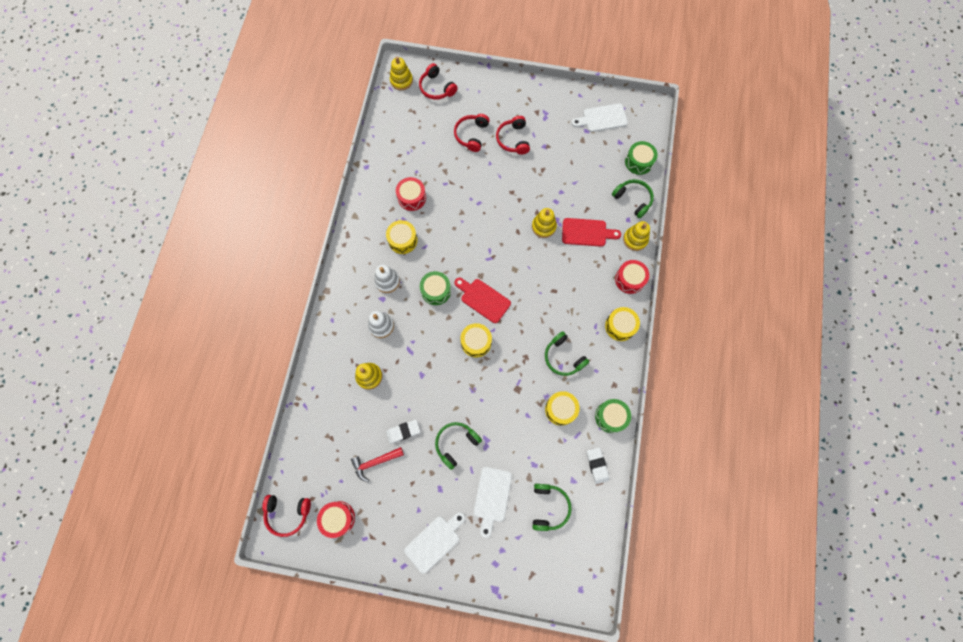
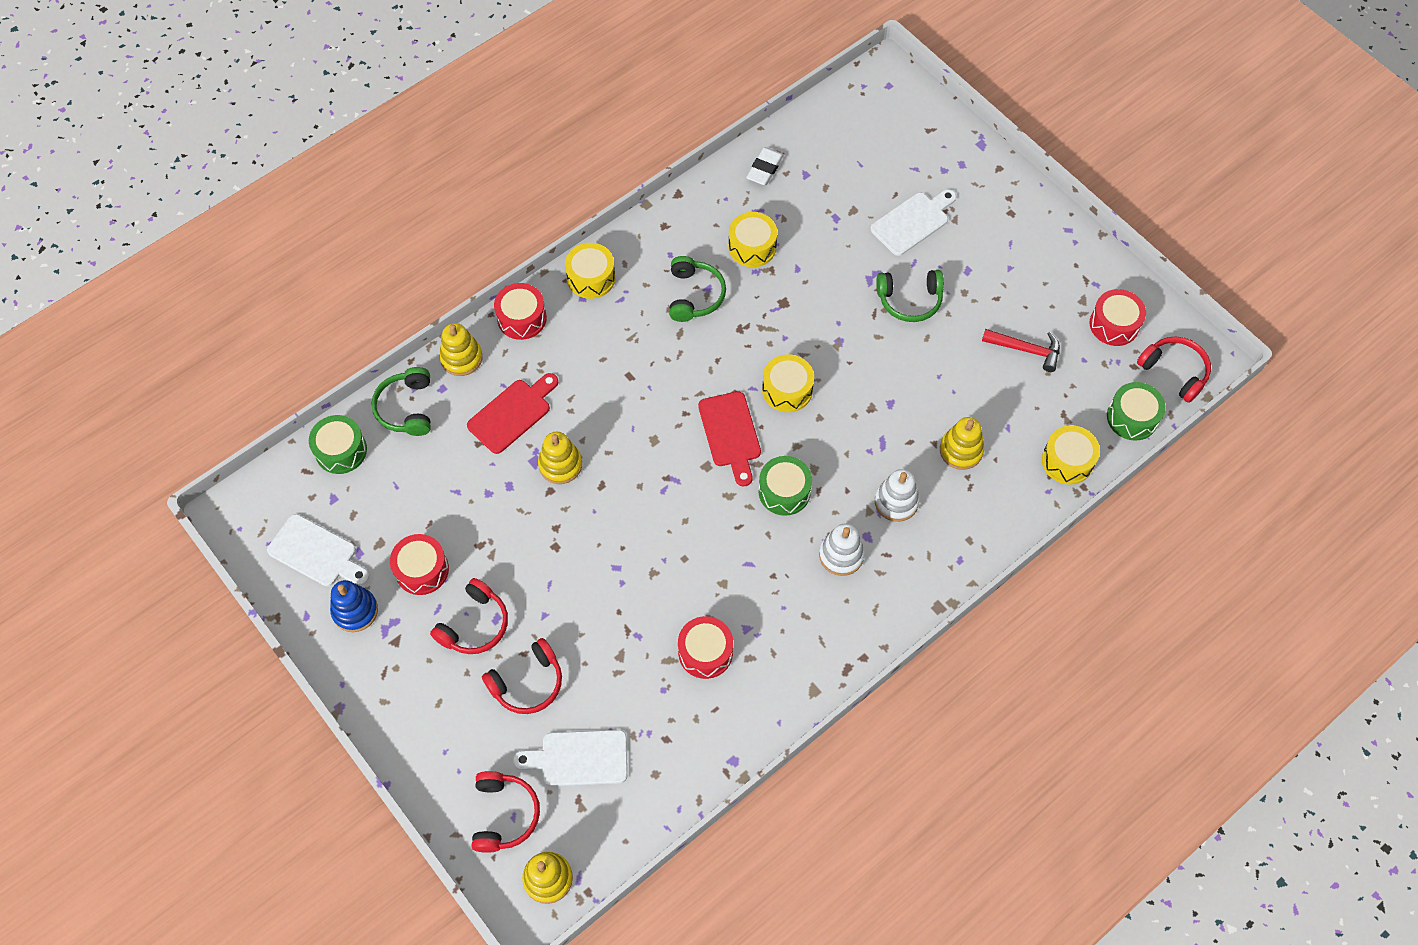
camera: 140 degrees left, 10 degrees down
yellow drum [386,220,418,254] -> yellow drum moved to [1042,425,1100,485]
white eraser [386,420,420,444] -> none
white cutting board [404,512,465,574] -> white cutting board moved to [513,730,628,786]
green headphones [532,484,572,531] -> none
red cutting board [562,218,621,247] -> red cutting board turned 90 degrees clockwise [467,373,558,454]
green drum [595,399,631,433] -> green drum moved to [1107,382,1166,441]
none -> blue stacking toy [330,580,378,632]
none -> red drum [390,534,449,595]

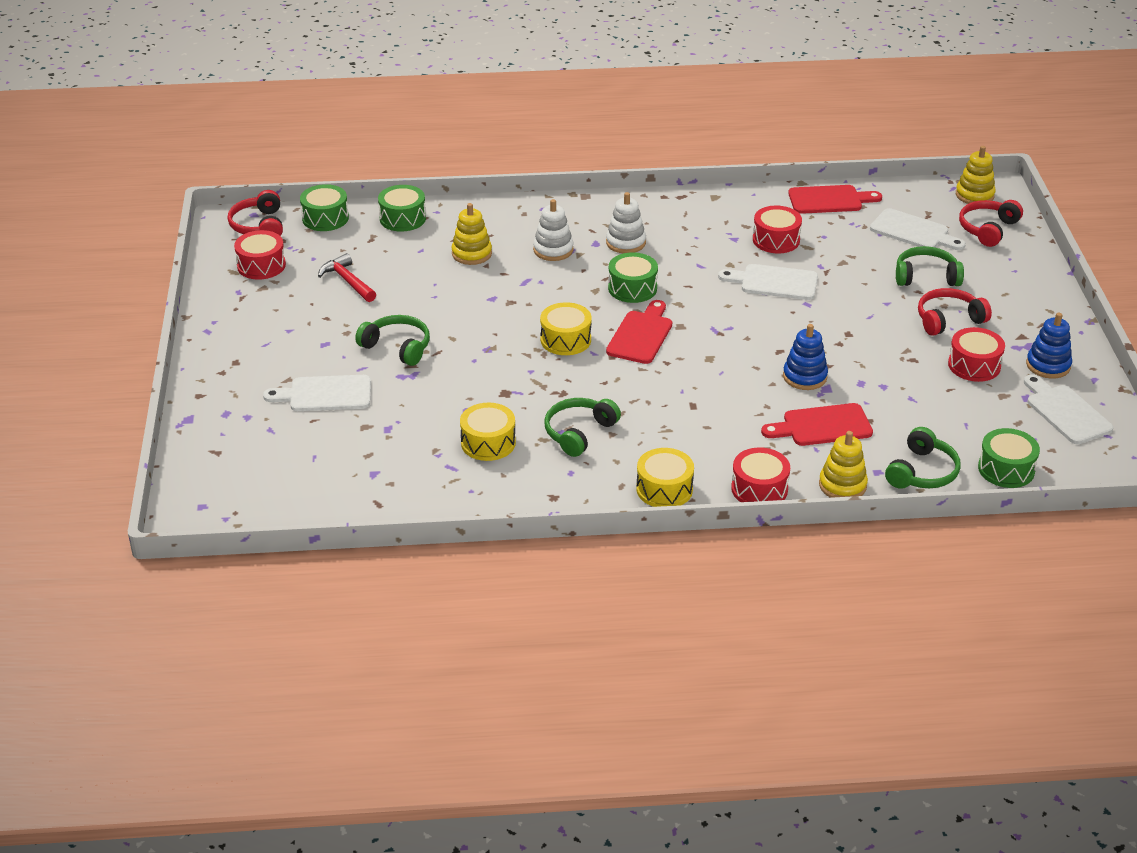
camera: 145 degrees left, 25 degrees down
red headphones [482,638,562,714] -> green headphones [896,246,964,286]
yellow stacking toy [538,432,582,484] -> blue stacking toy [783,324,828,390]
white eraser [746,147,784,185] -> none
yellow drum [1042,425,1100,485] -> green drum [378,185,426,232]
none -> white cutting board [718,264,818,300]
none -> red cutting board [788,185,882,214]

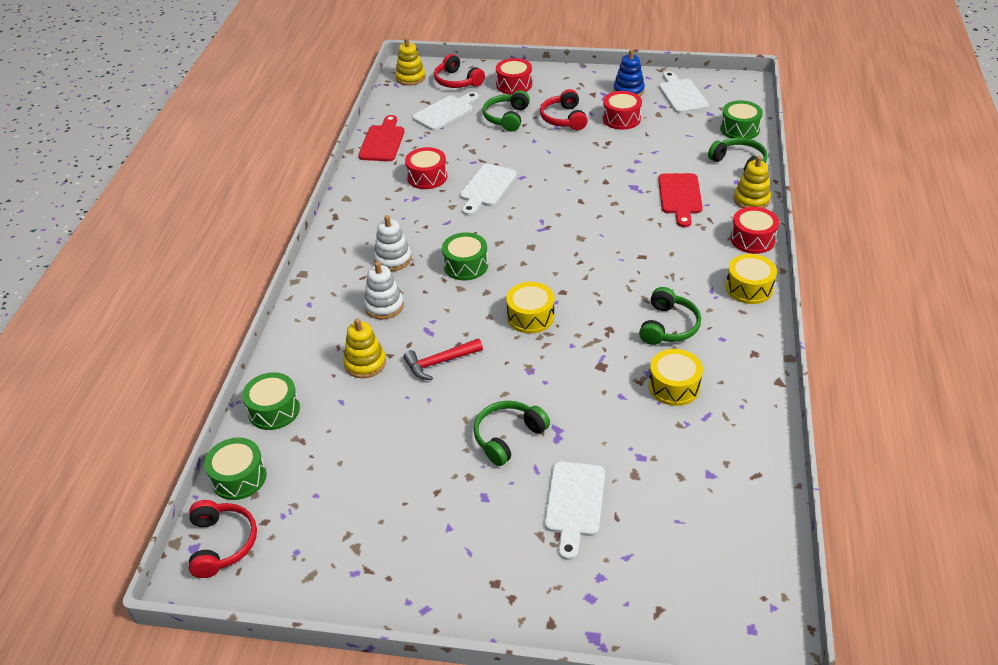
camera: 75 degrees left, 5 degrees up
red headphones [227,190,283,236] -> red headphones turned 105 degrees counterclockwise [189,500,257,578]
red drum [234,230,286,280] -> red drum moved to [496,58,532,95]
red hammer [318,253,376,302] -> red hammer moved to [403,338,483,380]
green headphones [545,398,621,457] -> green headphones turned 120 degrees counterclockwise [639,287,701,345]
red cutting board [606,300,672,364] -> none
blue stacking toy [783,324,828,390] -> none
white cutting board [1024,374,1113,444] -> white cutting board turned 90 degrees clockwise [659,71,709,113]

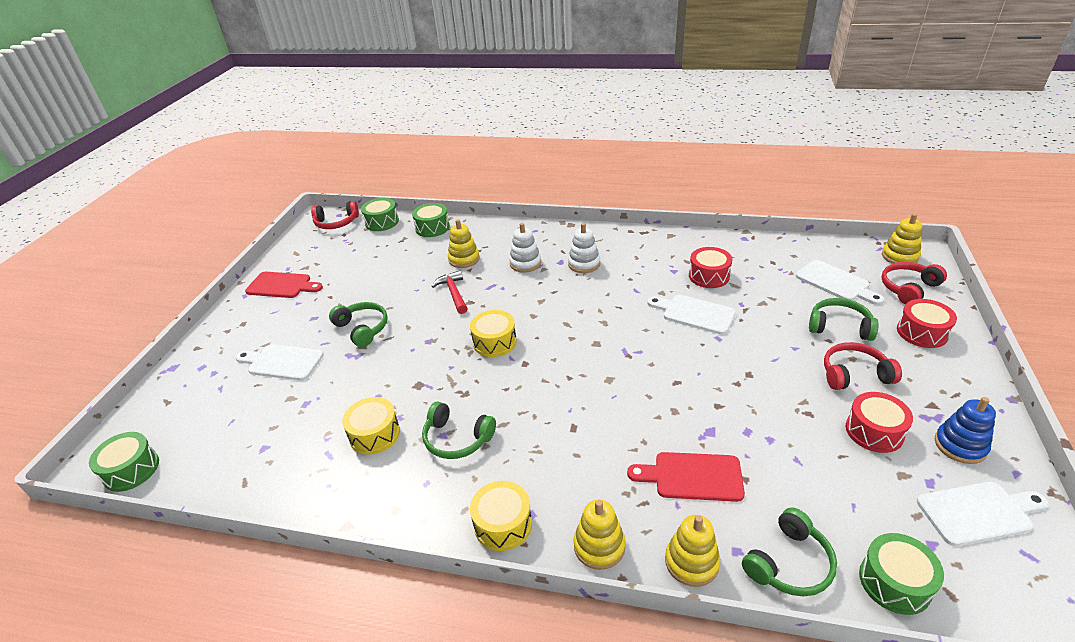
camera: 95 degrees right, 5 degrees down
red cutting board [358,115,404,161] -> red cutting board moved to [245,272,323,298]
green drum [442,232,488,281] -> green drum moved to [89,432,159,492]
red drum [730,207,779,254] -> yellow stacking toy [573,500,625,570]

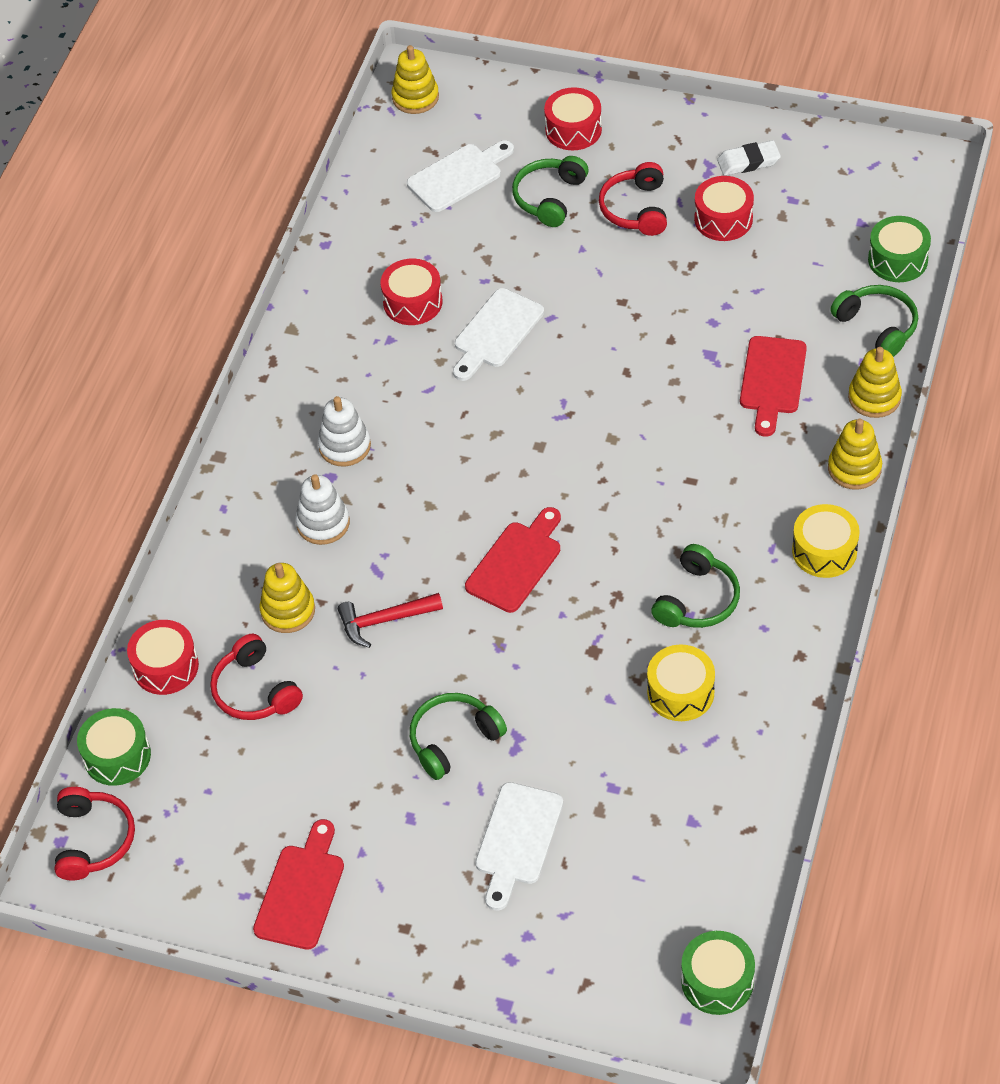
camera: 85 degrees left, 15 degrees up
green drum [412,203,450,237] -> red drum [127,620,199,695]
yellow drum [470,310,517,357] -> red cutting board [465,507,561,613]
red headphones [881,262,947,304] -> red headphones moved to [210,634,303,720]
white cutting board [917,482,1048,546] -> none
blue stacking toy [935,397,996,464] -> white eraser [717,140,781,176]

